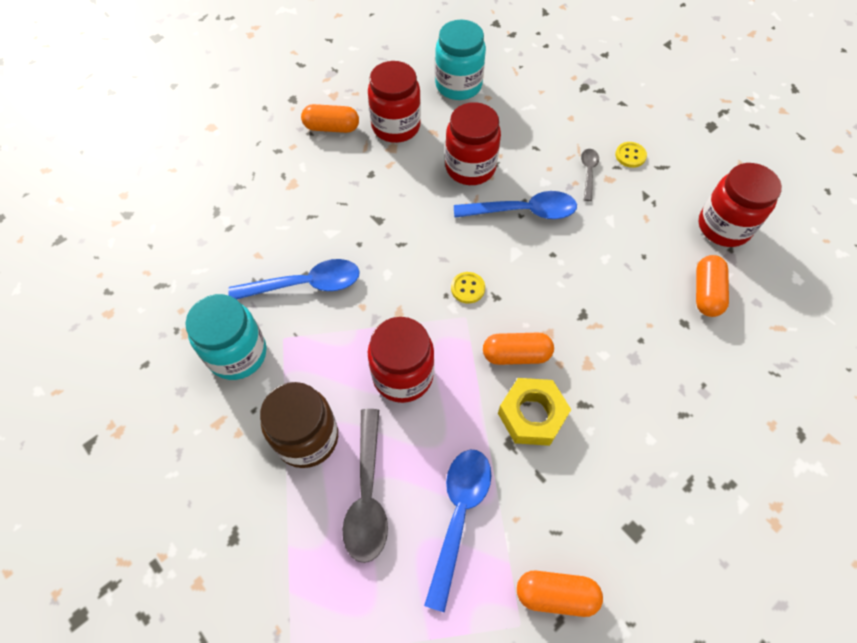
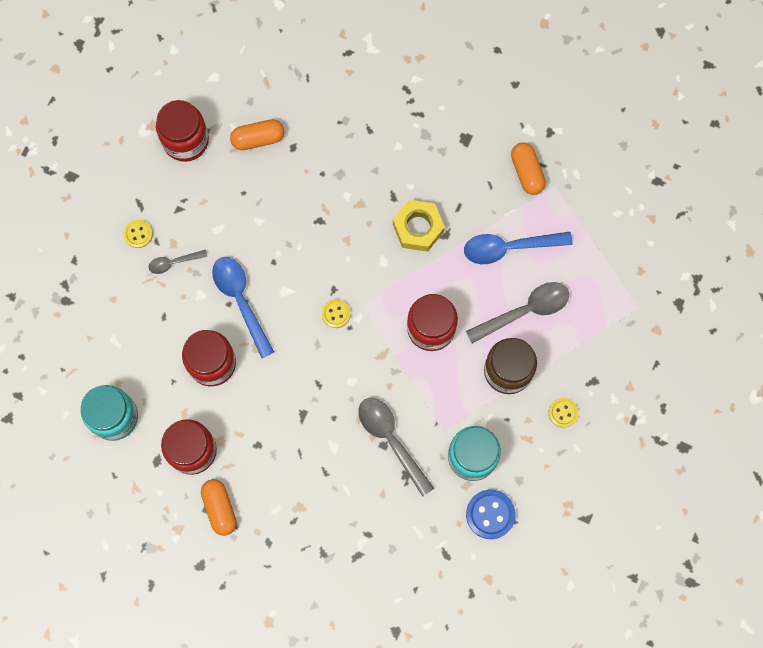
camera: 115 degrees left, 15 degrees up
blue spoon [228,259,360,299] -> grey spoon [358,398,434,497]
orange capsule [483,333,554,365] -> none
none -> blue button [466,490,516,539]
none -> yellow button [549,398,578,428]

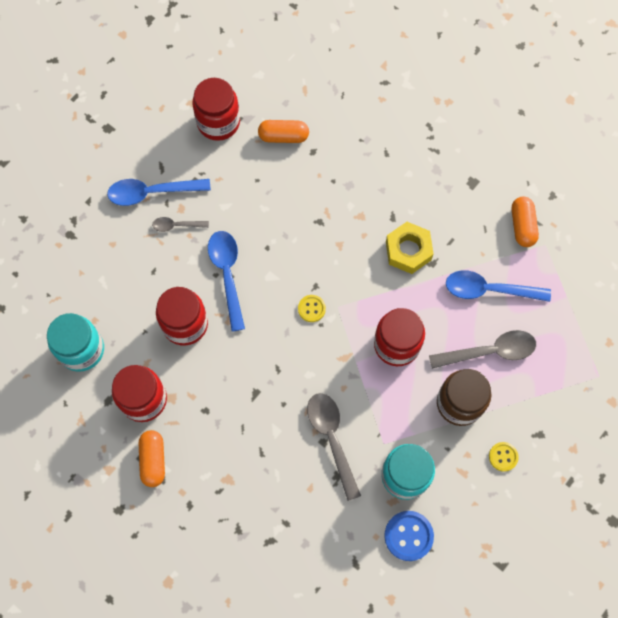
camera: 15 degrees right, 5 degrees down
yellow button [124,220,153,248] -> blue spoon [107,179,211,206]

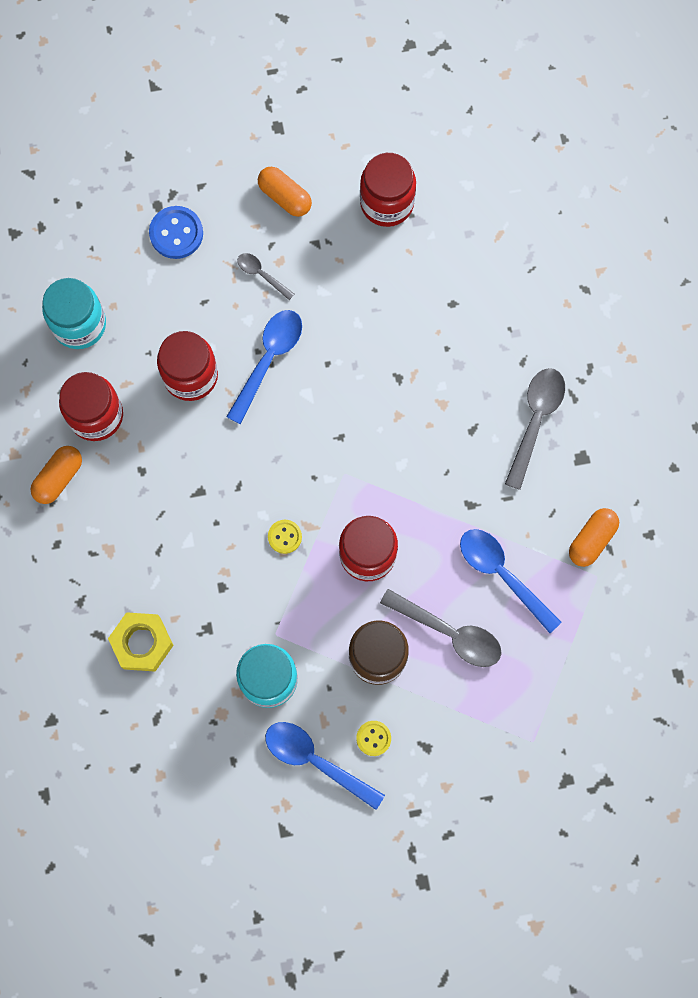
camera: 40 degrees right, 5 degrees up
blue spoon [107,179,211,206] -> blue spoon moved to [265,722,385,810]
orange capsule [258,120,309,143] -> orange capsule moved to [258,167,312,217]
yellow button [298,295,326,322] -> yellow button moved to [268,520,302,554]
grey spoon [307,393,361,501] -> grey spoon moved to [505,368,565,490]
blue button [384,511,434,561] -> blue button moved to [149,206,203,259]
yellow nut [386,222,434,274] -> yellow nut moved to [108,612,174,672]

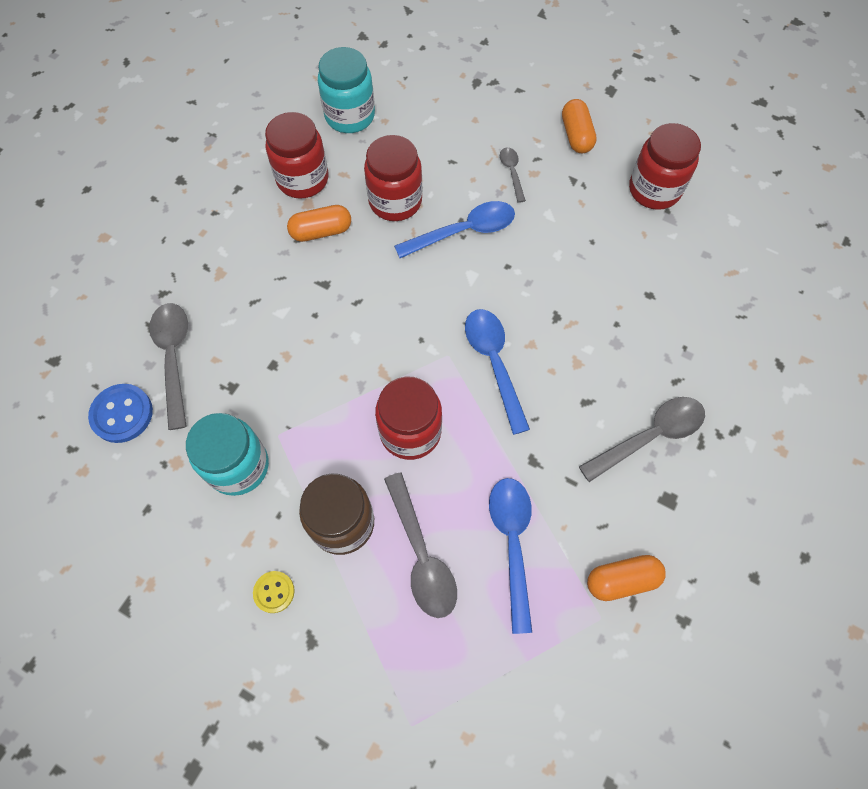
camera: 40 degrees right, 10 degrees down
orange capsule [30,446,82,504] -> orange capsule moved to [287,205,351,242]
yellow nut [108,612,174,672] -> grey spoon [149,303,188,430]
blue button [149,206,203,259] -> blue button moved to [88,384,153,443]
blue spoon [265,722,385,810] -> blue spoon moved to [465,309,530,435]
yellow button [268,520,302,554] -> none

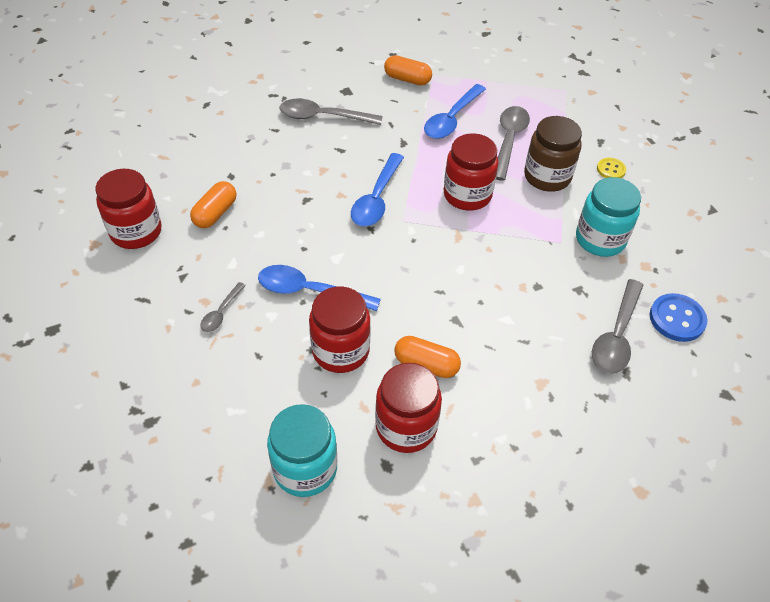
camera: 145 degrees left, 15 degrees down
orange capsule [562,99,597,153] -> orange capsule moved to [190,181,236,228]

